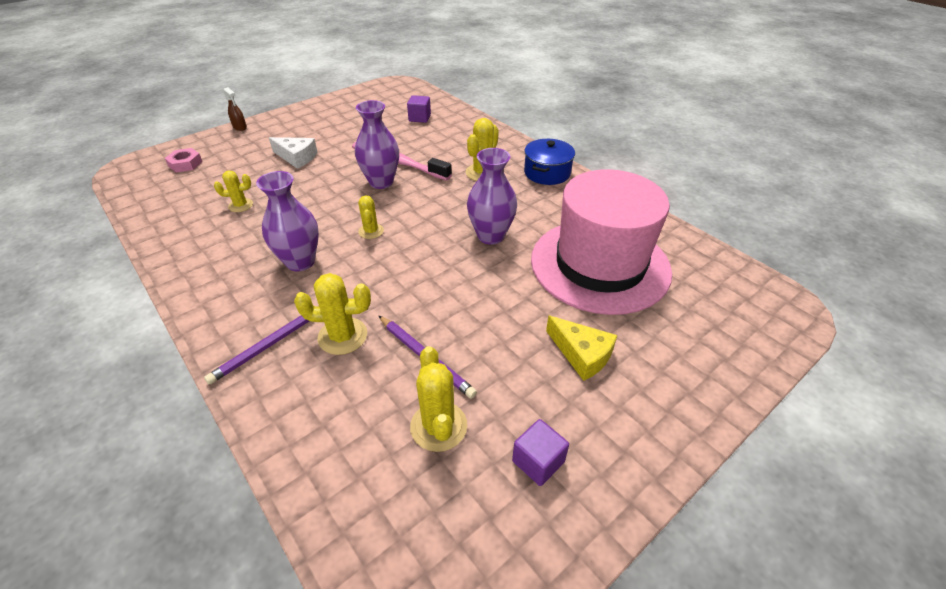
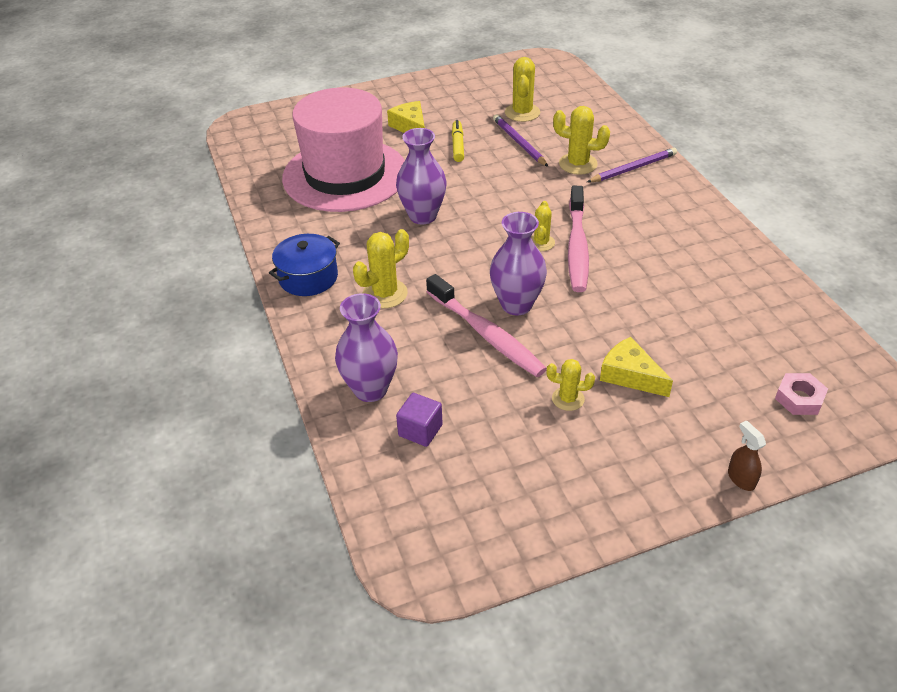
camera: 160 degrees left, 0 degrees up
yellow cactus [214,170,253,212] -> yellow cactus moved to [547,359,595,411]
purple vase [256,171,319,271] -> purple vase moved to [335,293,398,402]
white cheese [269,137,318,169] -> yellow cheese [600,337,673,397]
purple cube [512,419,569,486] -> none
none -> yellow marker [452,120,464,162]
none -> pink toothbrush [568,186,589,292]

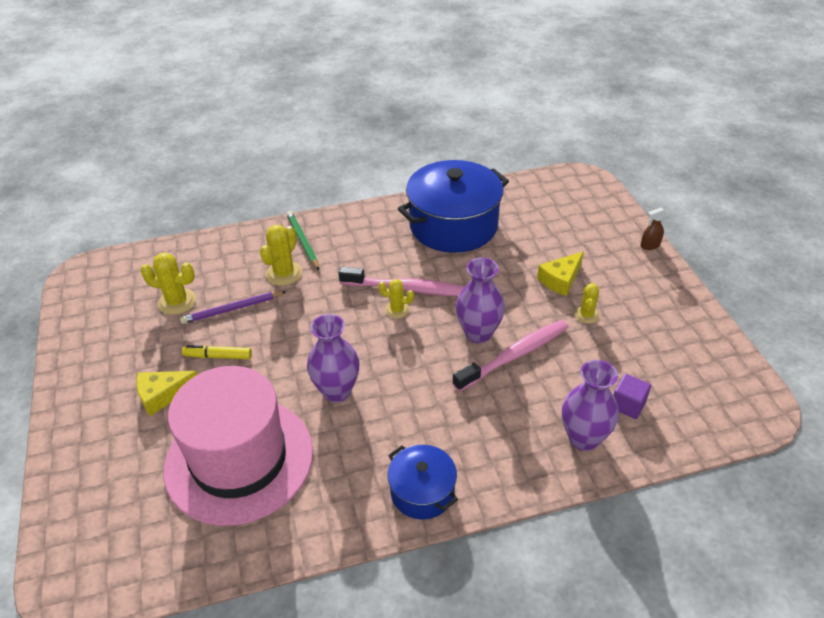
camera: 85 degrees left, 0 degrees up
yellow cactus [353,229,409,309] -> none
purple pencil [587,148,677,182] -> green pencil [287,211,319,270]
pink nut [775,373,828,415] -> none
none -> blue pot [398,160,509,253]

